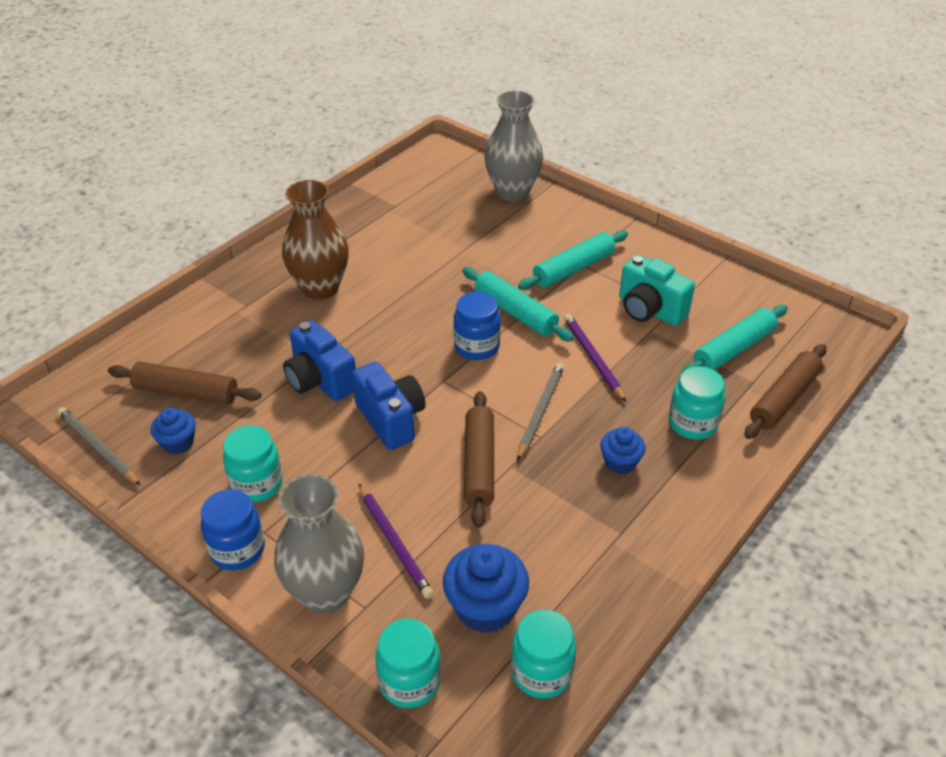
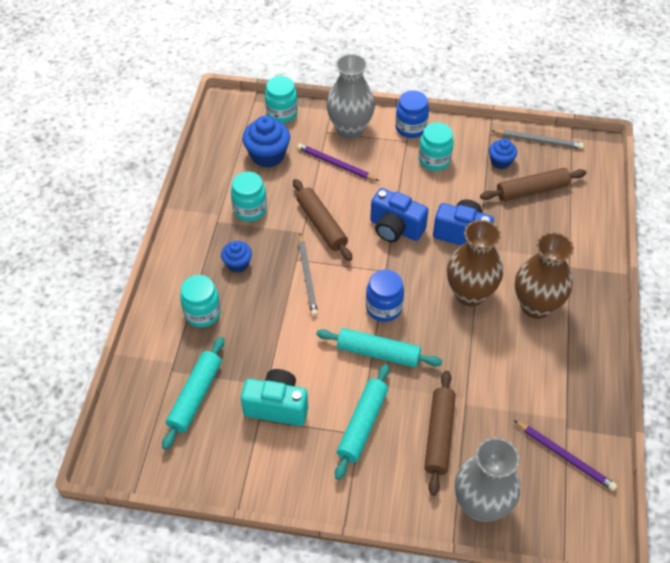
camera: 150 degrees right, 10 degrees up
turquoise jar [511,610,576,699] -> turquoise jar moved to [231,172,267,221]
purple pencil [564,314,626,402] -> purple pencil moved to [514,420,617,491]
brown rolling pin [744,344,827,439] -> brown rolling pin moved to [424,371,456,496]
none -> brown vase [447,220,503,307]

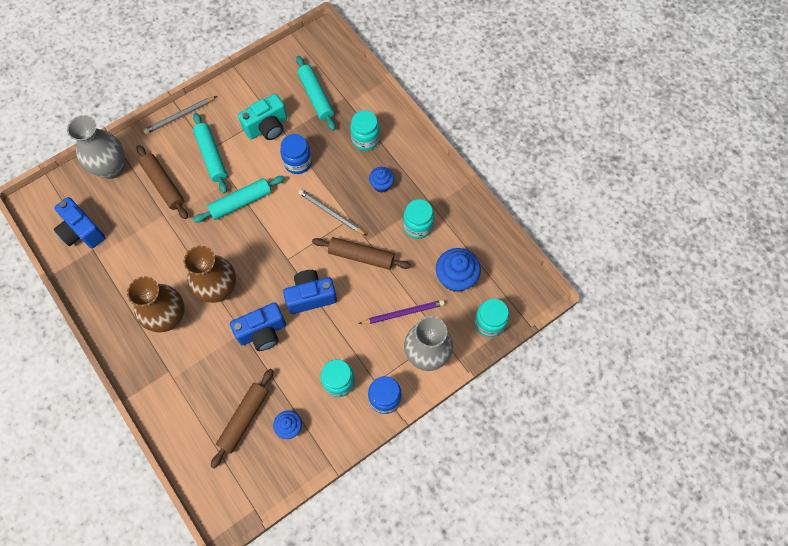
camera: 135 degrees right, 15 degrees up
blue jar [366,270,404,322] -> blue jar moved to [280,134,312,174]
grey pencil [492,130,584,149] -> grey pencil moved to [143,96,217,134]
purple pencil [514,420,617,491] -> blue camera [54,197,106,248]

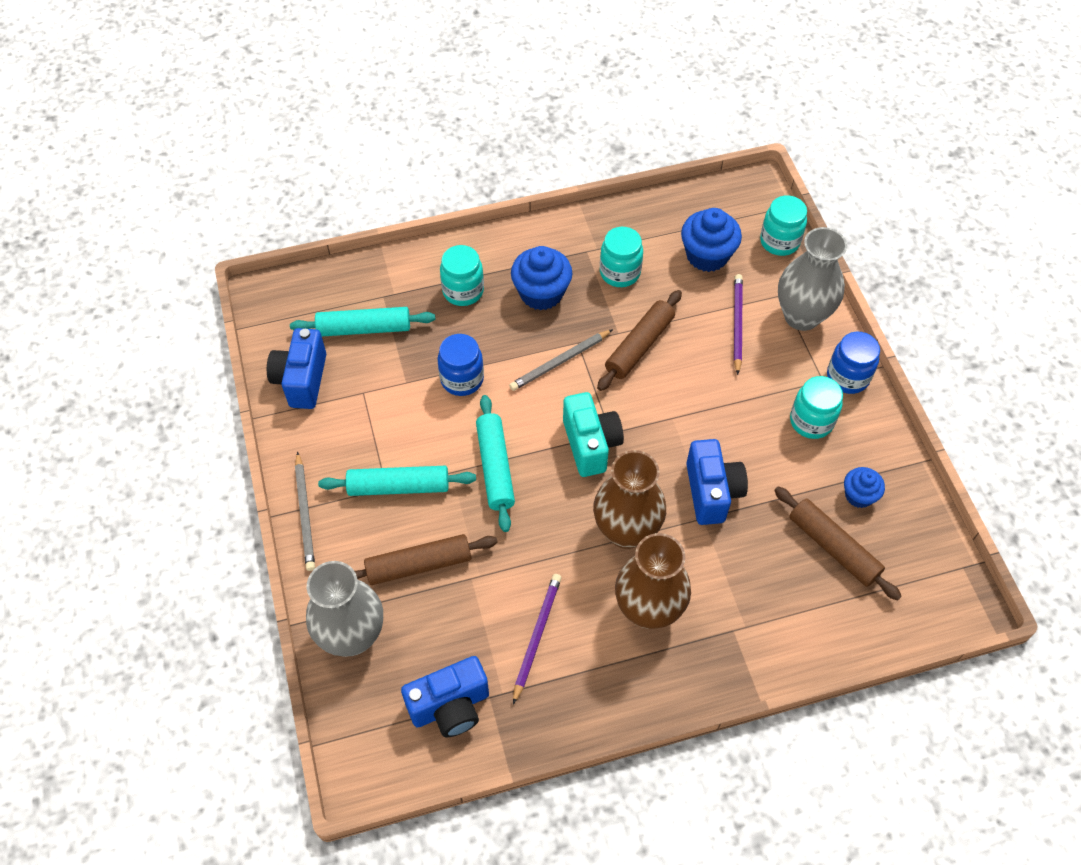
camera: 70 degrees left, 10 degrees down
turquoise camera [238,94,287,140] -> turquoise camera moved to [563,392,624,477]
blue camera [283,270,337,314] -> blue camera moved to [267,328,326,409]
blue cupcake [369,167,394,192] -> blue cupcake [511,246,572,310], size x1.67
none -> purple pencil [513,574,561,704]

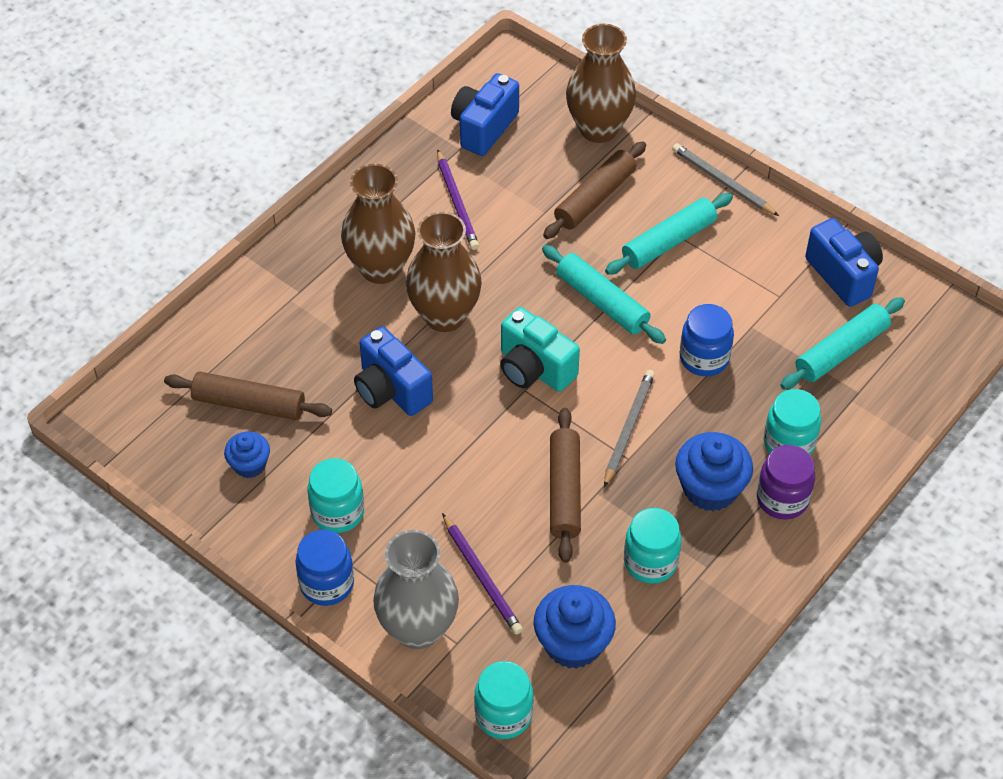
camera: 145 degrees right, 5 degrees down
grey vase [306,561,383,657] -> brown vase [566,24,636,143]
none -> purple jar [757,445,815,520]

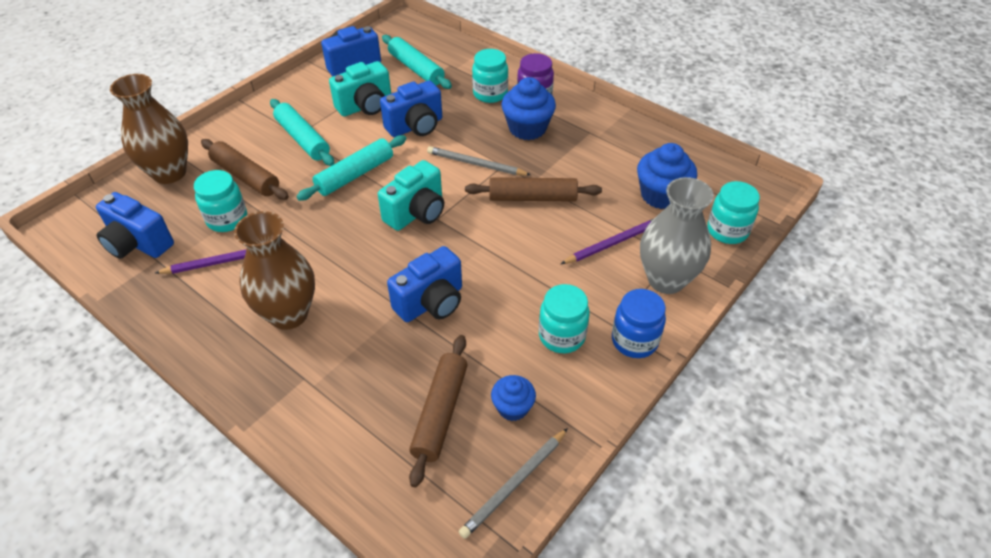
camera: 90 degrees left, 5 degrees down
brown vase [406,212,482,332] -> none
turquoise jar [624,508,682,584] -> turquoise jar moved to [194,170,247,232]
grey pencil [672,143,779,216] -> grey pencil moved to [459,428,568,539]
blue jar [680,304,734,376] -> blue camera [380,81,442,137]
none -> turquoise camera [329,61,391,117]

